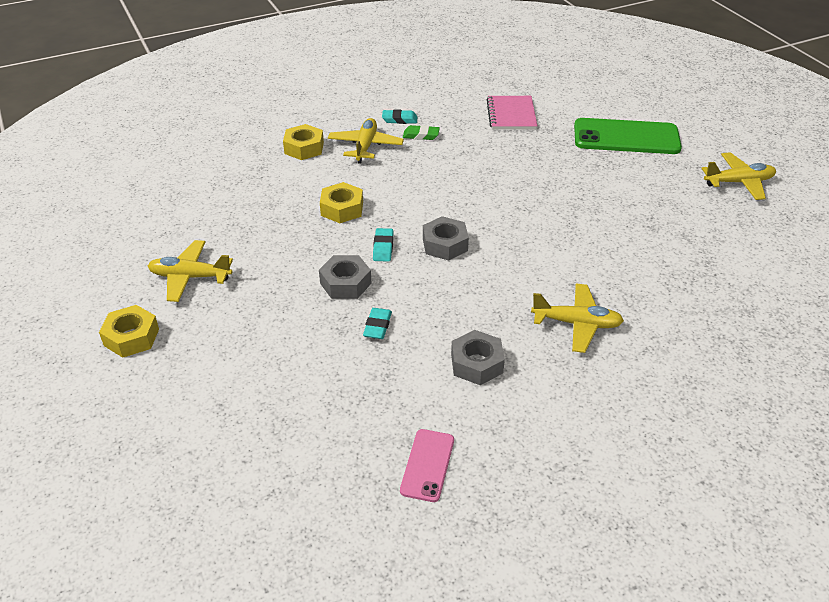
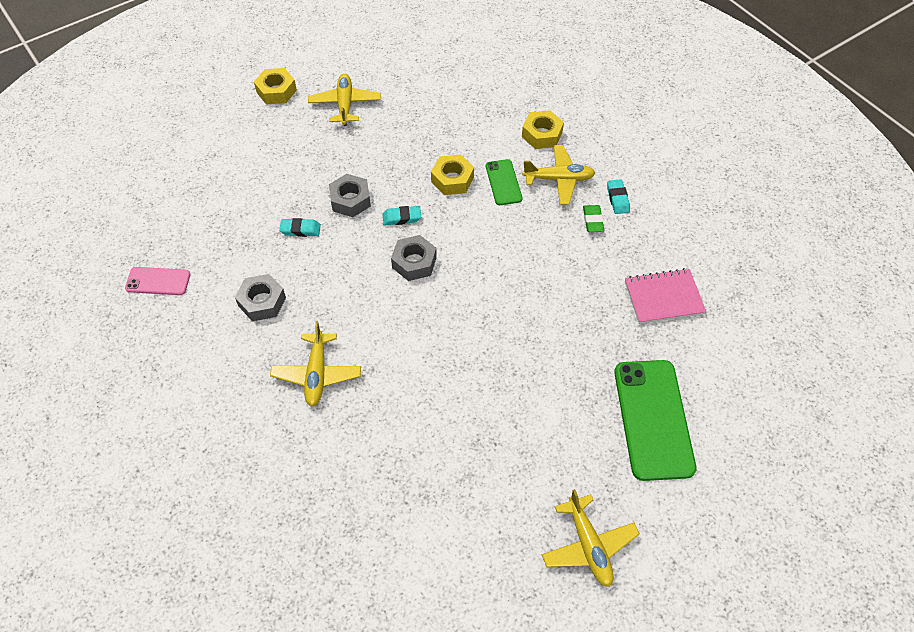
camera: 80 degrees right, 15 degrees up
none -> green phone [486,159,522,205]

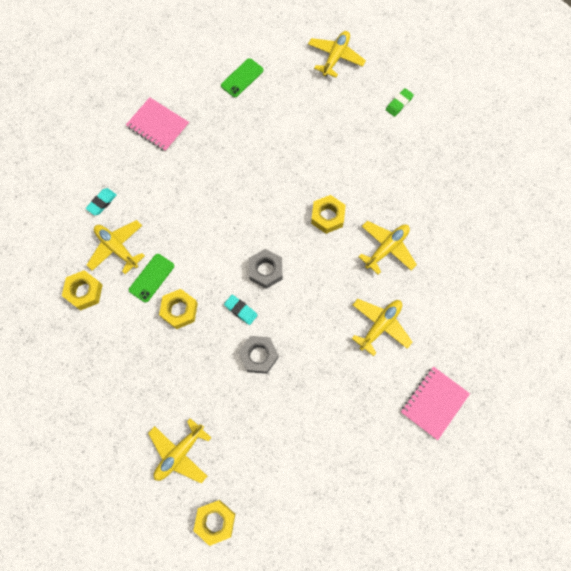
camera: 135 degrees left, 15 degrees up
pink phone [125,267,191,295] -> pink notebook [401,366,470,440]
grey nut [235,274,286,321] -> yellow plane [351,299,412,356]
turquoise eraser [279,218,321,237] -> none
green eraser [583,205,604,232] -> green eraser moved to [386,88,414,117]
green phone [614,360,696,481] -> green phone [221,58,263,97], size x0.52
none -> yellow nut [311,195,346,234]

